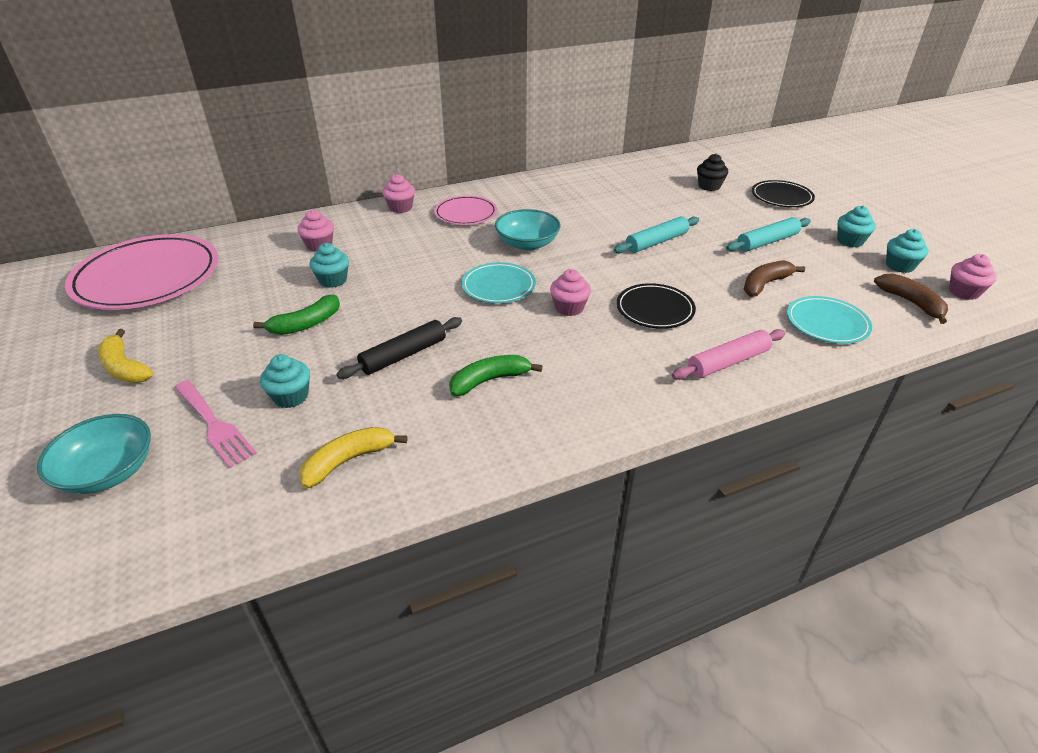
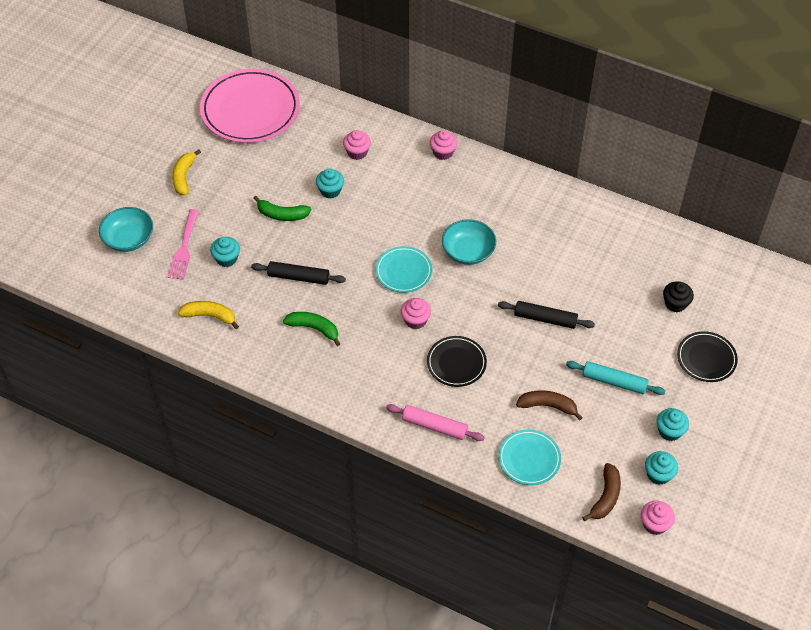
camera: 50 degrees right, 15 degrees up
pink plate [434,195,497,225] -> none
turquoise rolling pin [614,216,699,254] -> black rolling pin [498,301,595,329]

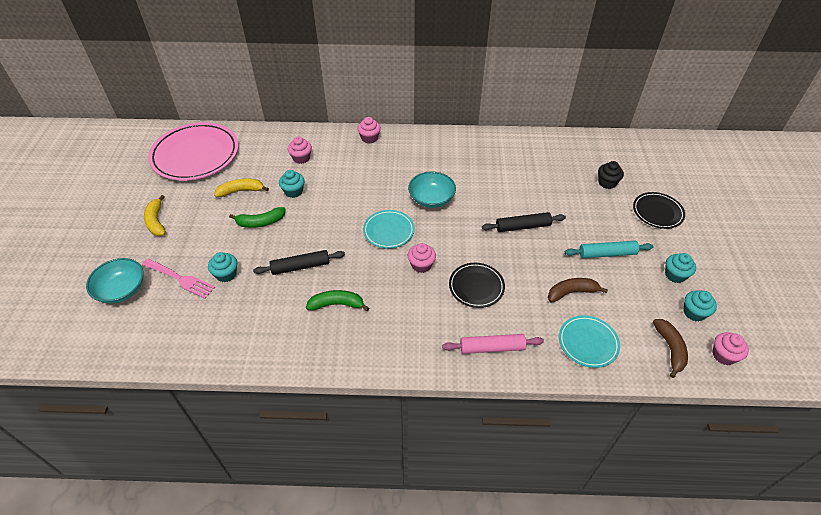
camera: 25 degrees left, 5 degrees down
pink fork [168,209,199,280] -> pink fork turned 45 degrees counterclockwise [142,258,215,299]
yellow banana [178,301,239,329] -> yellow banana moved to [214,178,269,197]

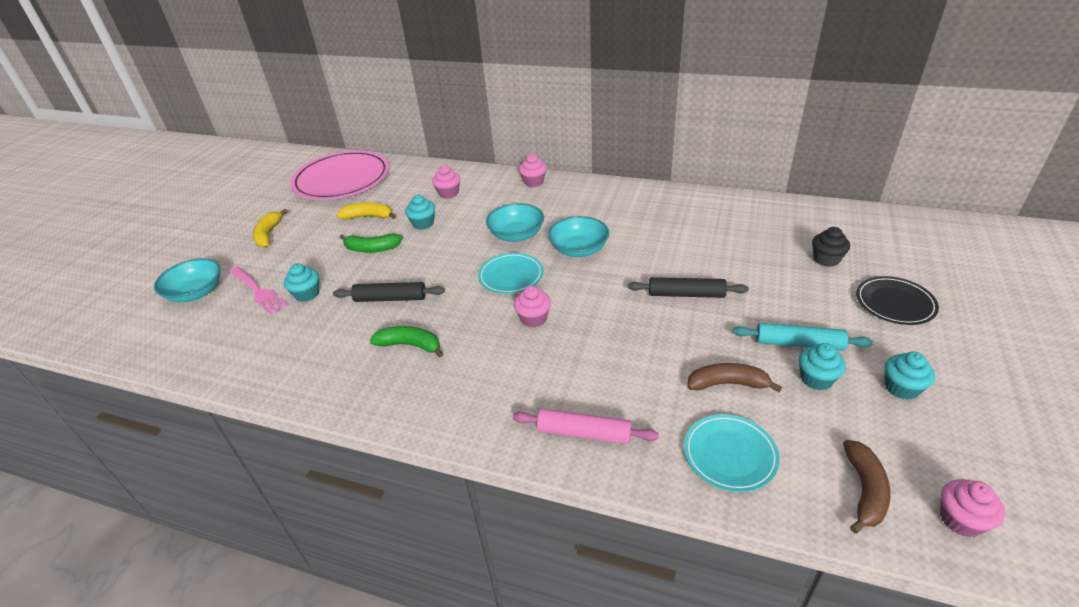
camera: 20 degrees right, 10 degrees down
black plate [449,263,505,308] -> none
turquoise cupcake [683,290,717,322] -> turquoise cupcake moved to [799,343,846,390]
none -> turquoise bowl [486,203,544,242]

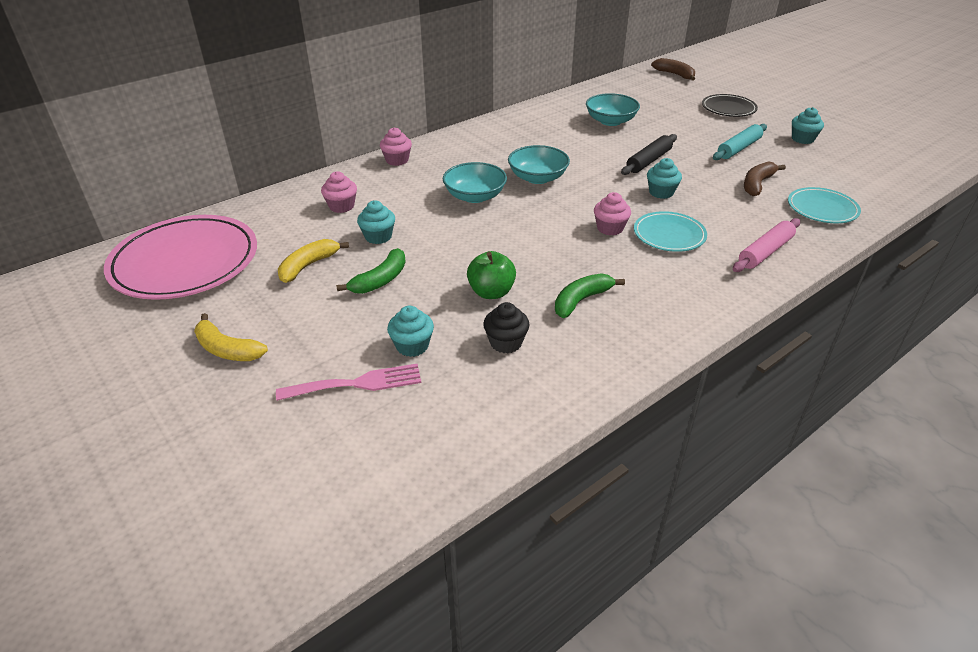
camera: 60 degrees left, 0 degrees up
turquoise bowl [154,258,220,302] -> turquoise bowl moved to [586,93,640,126]
black rolling pin [333,282,445,302] -> green apple [467,251,516,299]
turquoise plate [478,253,543,294] -> turquoise plate moved to [634,211,707,252]
turquoise cupcake [799,343,846,390] -> turquoise cupcake moved to [647,158,682,199]
black cupcake [812,227,850,267] -> black cupcake moved to [483,302,530,353]
brown banana [843,440,891,533] -> brown banana moved to [651,58,695,81]
pink cupcake [940,479,1005,537] -> none

